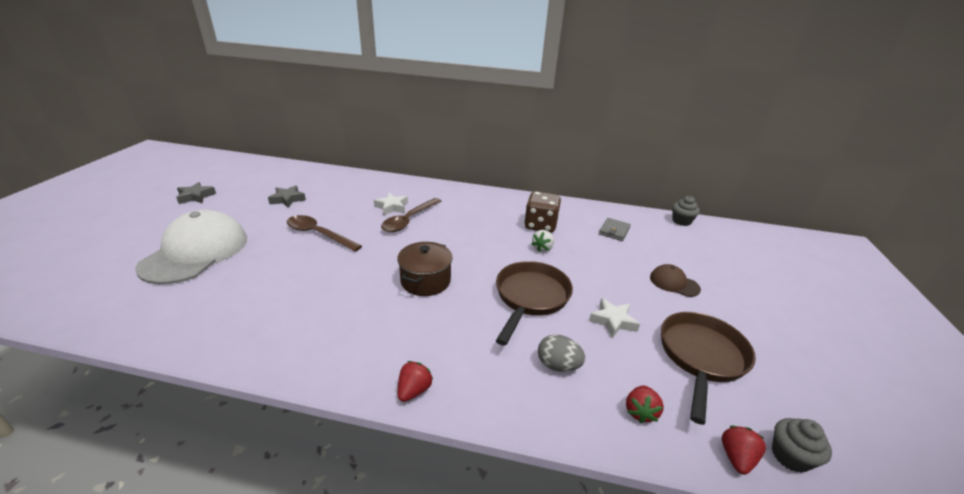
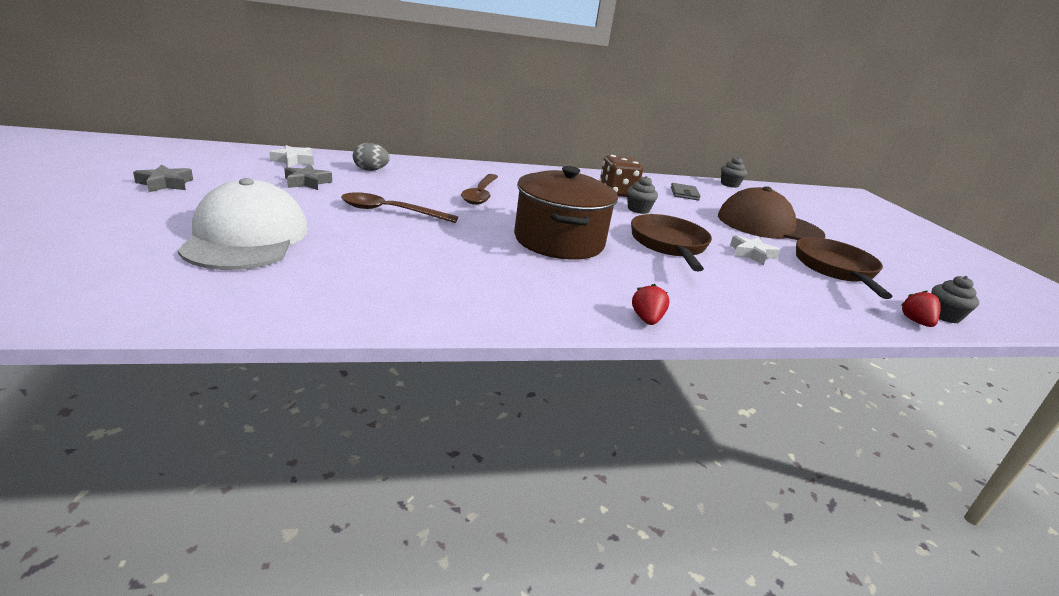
camera: 25 degrees left, 5 degrees down
white star [374,193,408,216] -> white star moved to [269,145,314,167]
brown pot [397,242,453,296] -> brown pot [514,166,618,260], size x1.60
white strawberry [532,230,554,252] -> grey cupcake [627,176,658,214]
grey egg [538,335,585,372] -> grey egg moved to [353,143,390,171]
red strawberry [626,386,664,424] -> none
brown cap [650,264,701,297] -> brown cap [718,186,825,240], size x2.19

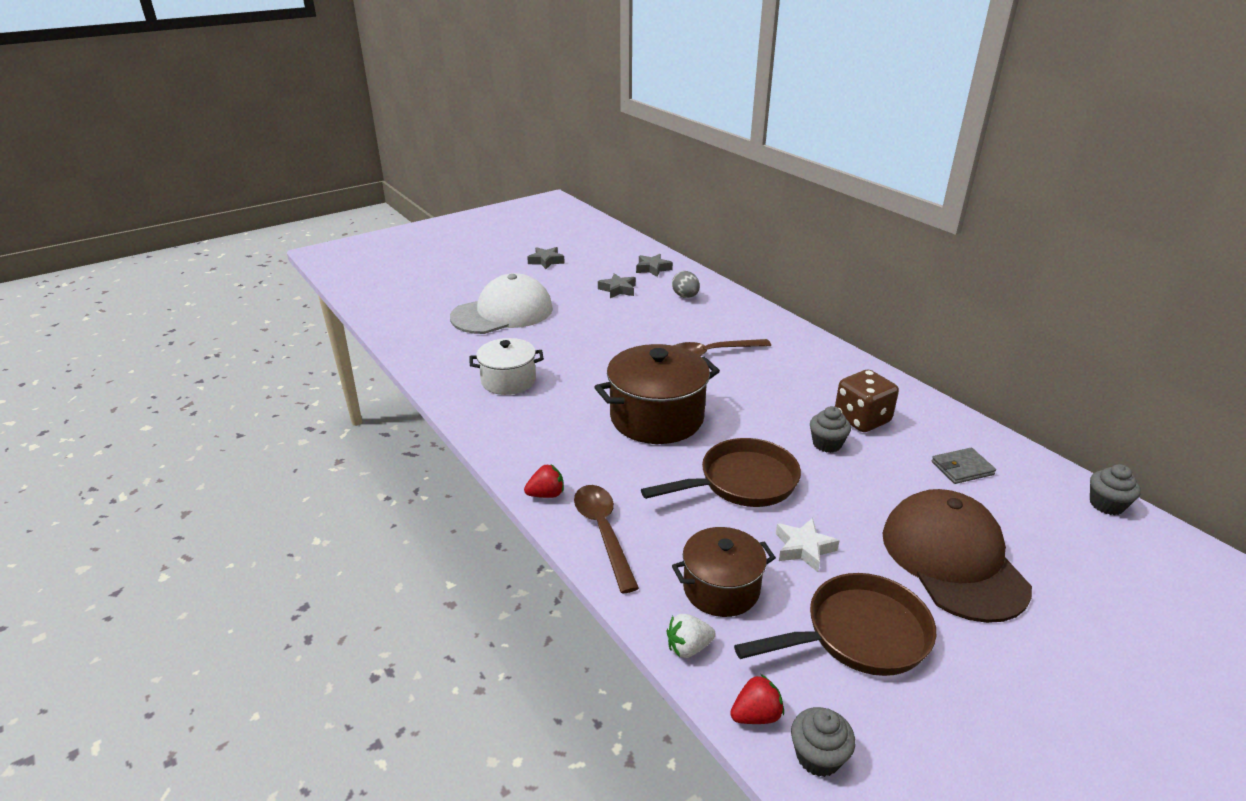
camera: 70 degrees right, 5 degrees up
white star [269,145,314,167] -> grey star [636,254,673,277]
brown spoon [341,192,458,223] -> brown spoon moved to [574,485,639,594]
none -> white pot [469,338,544,395]
none -> white strawberry [667,614,716,658]
none -> brown pot [672,527,776,617]

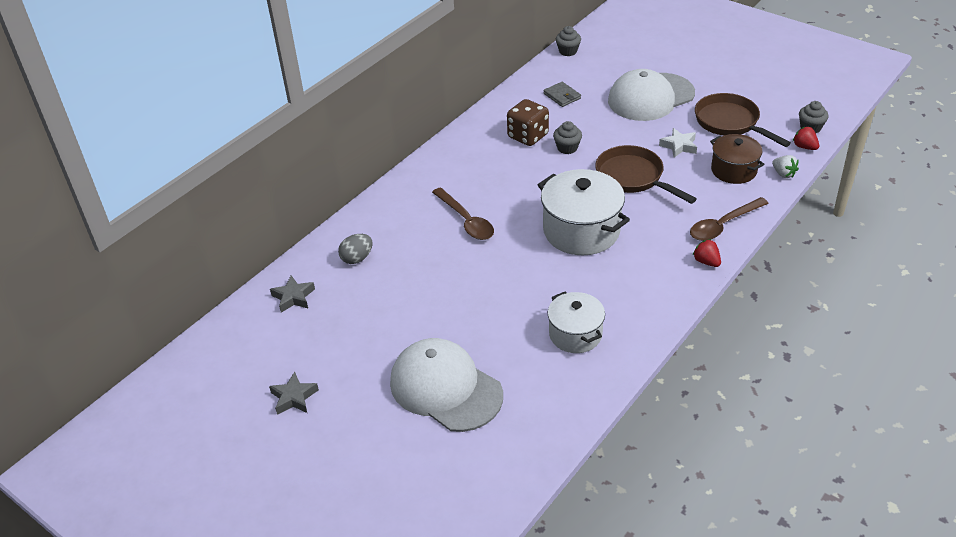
camera: 105 degrees left, 10 degrees up
brown pot [594,344,720,444] -> white pot [537,169,630,255]
grey star [598,273,636,298] -> none
brown cap [882,489,1032,623] -> white cap [608,69,695,121]

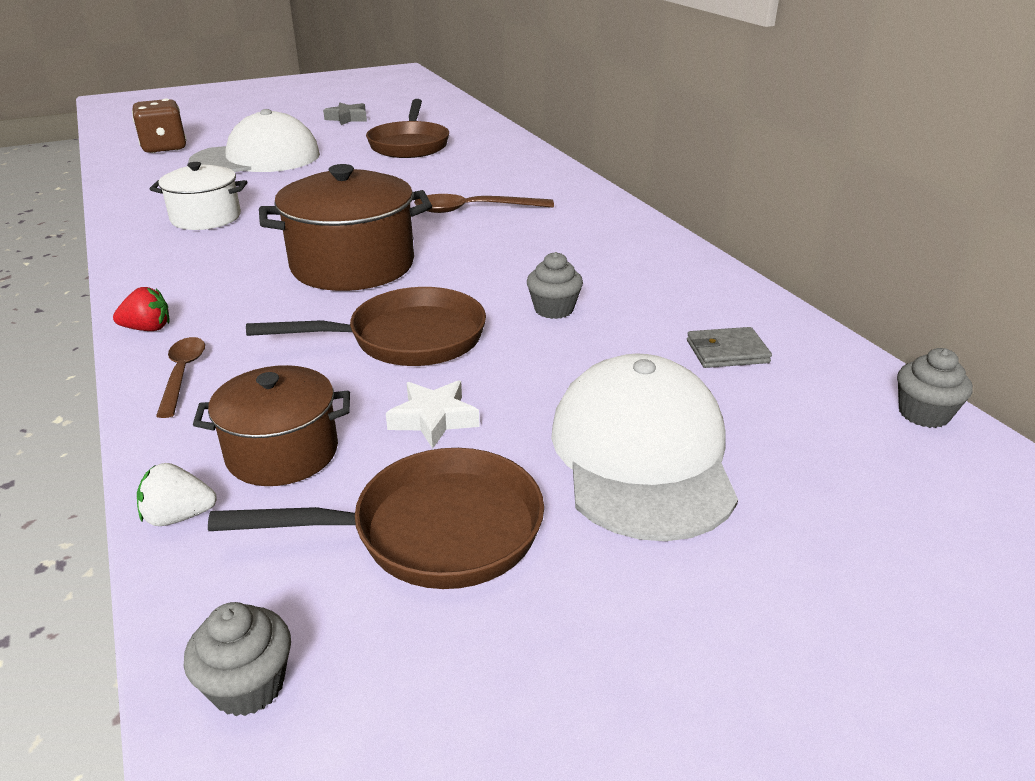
camera: 115 degrees right, 10 degrees down
grey star [270,276,315,313] -> none
grey egg [338,234,373,264] -> none
brown dice [507,99,549,146] -> brown dice moved to [132,99,187,153]
white pot [537,169,630,255] -> brown pot [259,164,432,291]
brown spoon [690,197,769,241] -> brown spoon [156,337,205,418], size x0.66
red strawberry [793,126,819,150] -> none
none -> brown pan [366,99,449,158]

